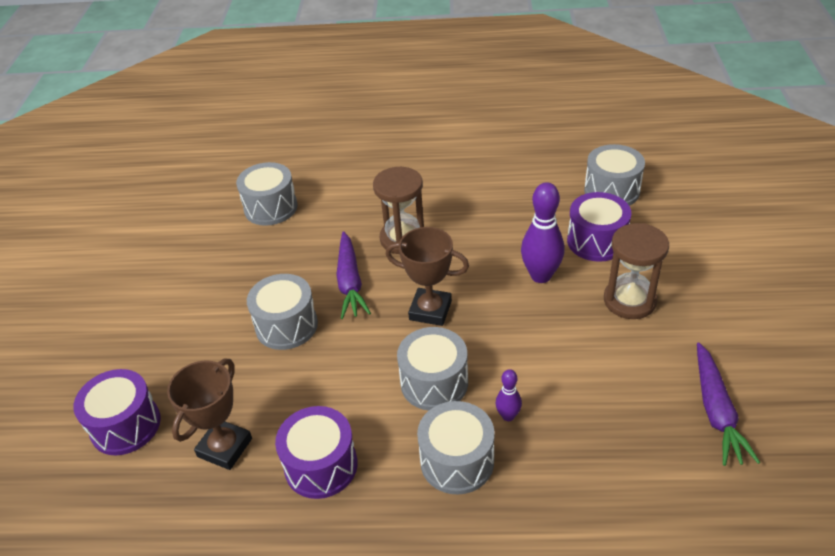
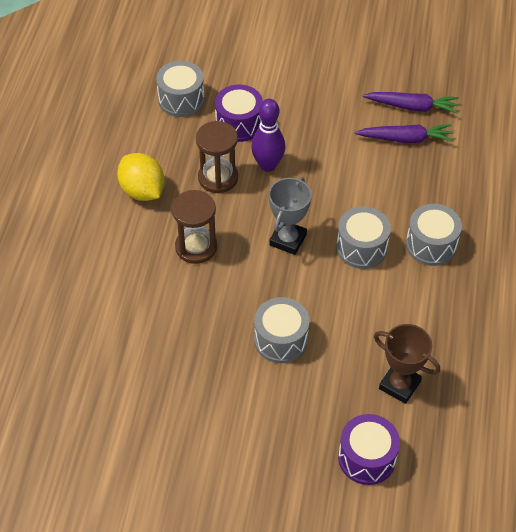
camera: 85 degrees left, 10 degrees up
grey drum [236,162,298,226] -> none
purple drum [275,406,358,499] -> none
purple carrot [336,231,371,319] -> purple carrot moved to [355,124,454,143]
brown trophy [385,227,469,326] -> grey trophy [269,177,312,255]
purple bowling pin [495,369,522,421] -> none
brown hourglass [604,223,669,319] -> brown hourglass moved to [196,121,238,193]
none -> yellow lemon [117,153,165,201]

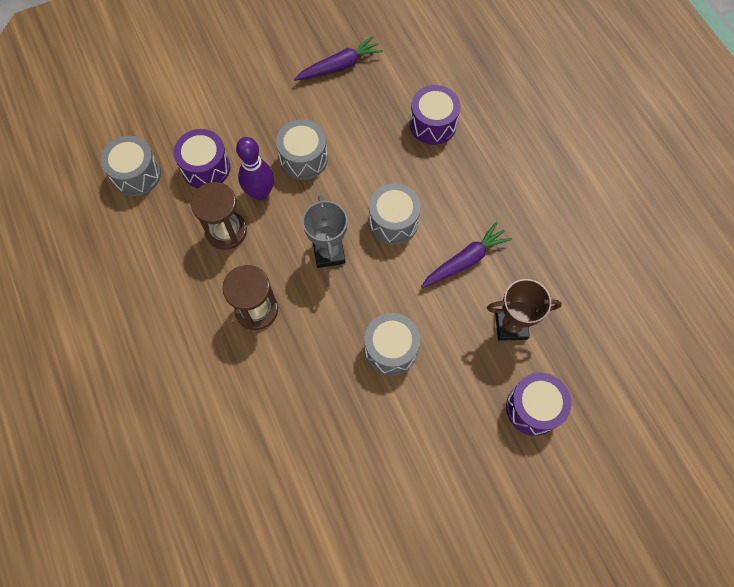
camera: 35 degrees left, 15 degrees up
yellow lemon [117,153,165,201] -> none
purple carrot [355,124,454,143] -> purple carrot moved to [421,222,512,288]
grey drum [406,204,462,266] -> grey drum moved to [276,119,328,180]
none -> purple drum [410,85,460,145]

